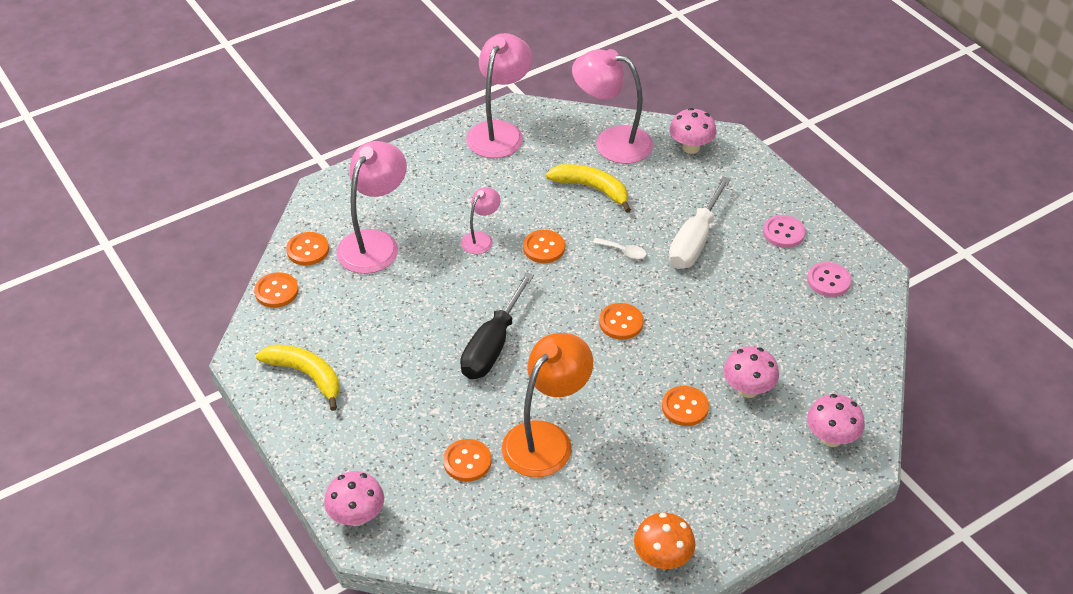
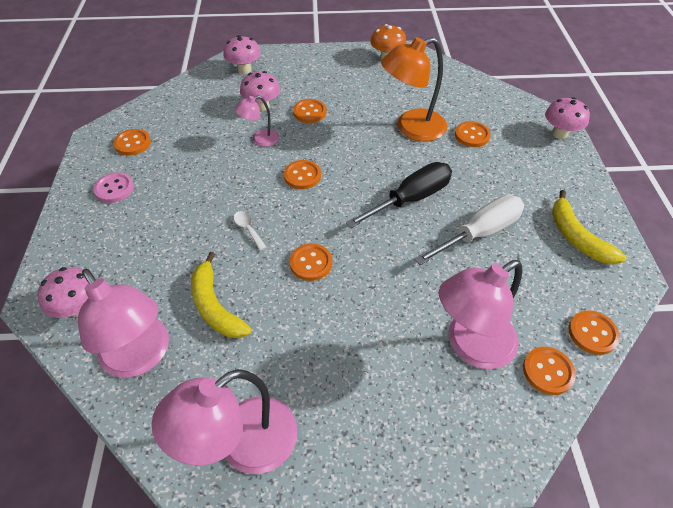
camera: 150 degrees left, 5 degrees up
pink lamp [461,187,501,254] -> pink lamp moved to [234,96,279,147]
white screwdriver [669,177,731,269] -> white screwdriver moved to [414,195,524,265]
pink button [807,262,851,297] -> orange button [113,129,151,156]

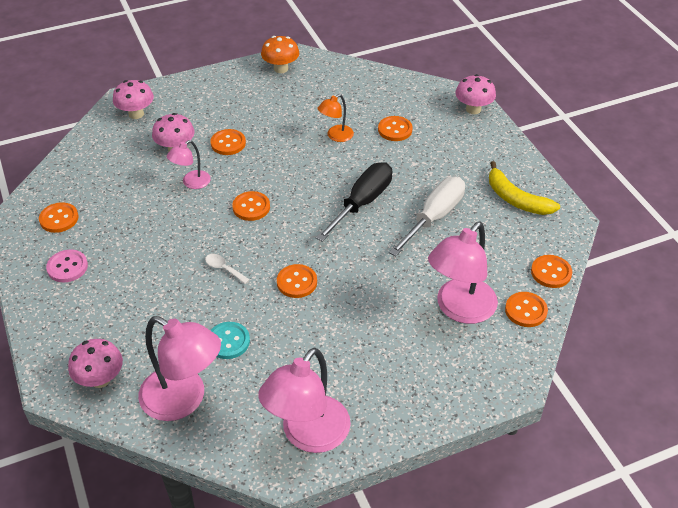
camera: 20 degrees left, 5 degrees down
yellow banana [191,252,252,338] -> turquoise button [210,322,250,359]
orange lamp [381,37,447,141] -> orange lamp [318,94,354,142], size x0.52

